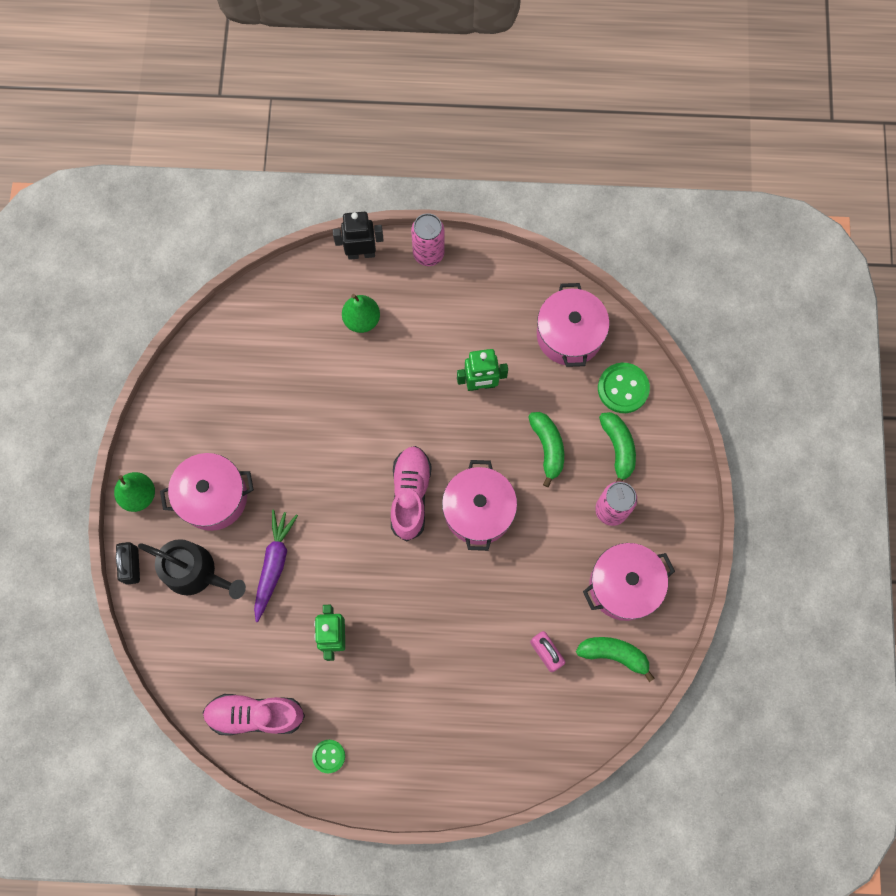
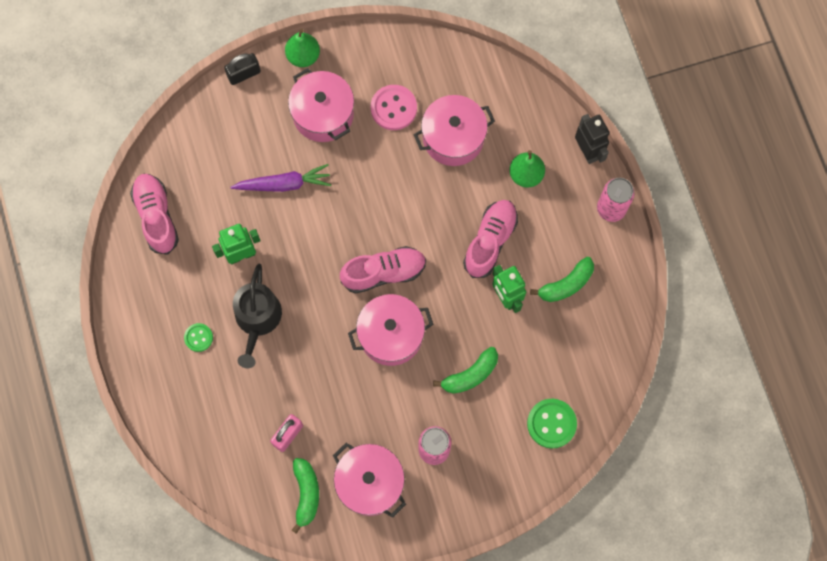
camera: 70 degrees right, 0 degrees up
black watering can [138,539,246,599] -> black watering can moved to [233,264,282,368]
green button [312,740,345,773] -> green button moved to [184,323,213,352]
pink pot [537,283,609,367] -> pink pot moved to [414,95,495,166]
green banana [599,412,636,482] -> green banana moved to [530,257,594,302]
none -> pink button [371,85,417,130]
none -> pink shoe [463,200,518,278]

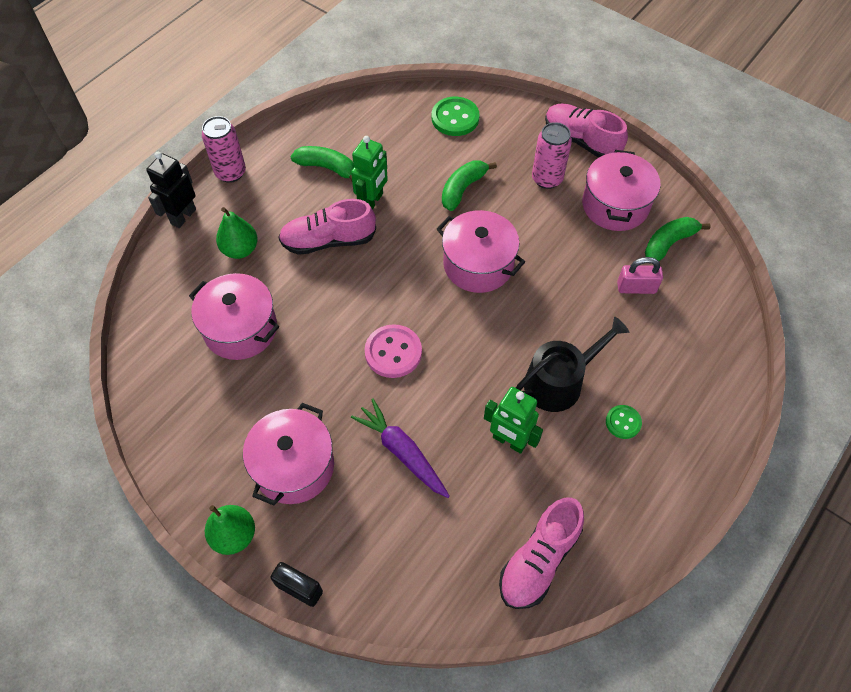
camera: 125 degrees left, 15 degrees down
pink shoe [340,246,426,294] -> pink shoe moved to [545,103,628,157]
pink button [371,85,417,130] -> pink button moved to [364,324,422,378]
green banana [433,347,498,394] -> green banana turned 75 degrees counterclockwise [442,161,497,211]

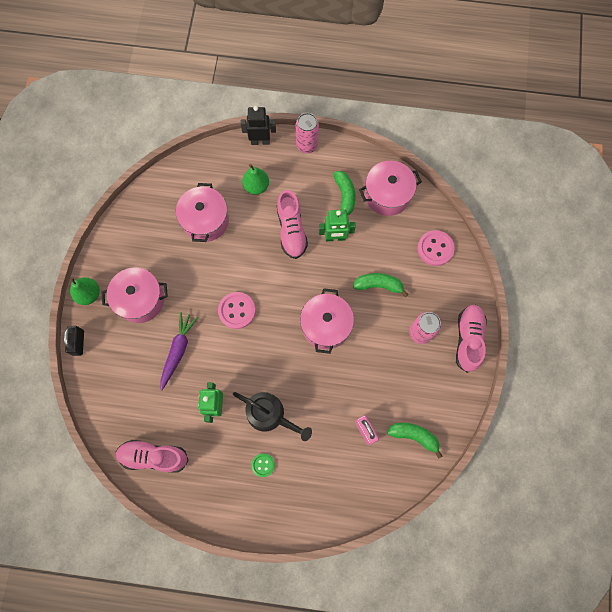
camera: 60 degrees right, 15 degrees up
pink shoe [279,199,376,255] -> pink shoe turned 150 degrees counterclockwise [277,190,308,259]
green button [432,97,480,136] -> pink button [417,230,455,266]
pink pot [582,150,661,231] -> pink pot moved to [359,161,422,216]

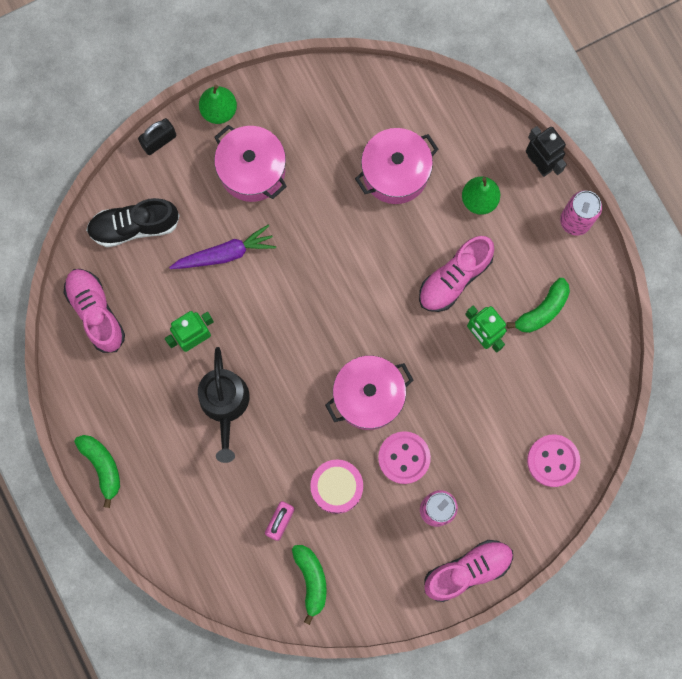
camera: 55 degrees right, 5 degrees up
pink button [218,292,256,329] -> pink button moved to [378,431,431,484]
green button [251,453,275,477] -> none
green banana [353,273,408,297] -> green banana moved to [74,435,120,508]
pink pot [359,161,422,216] -> none
none -> black shoe [86,198,180,247]
none -> pink drum [310,459,363,514]

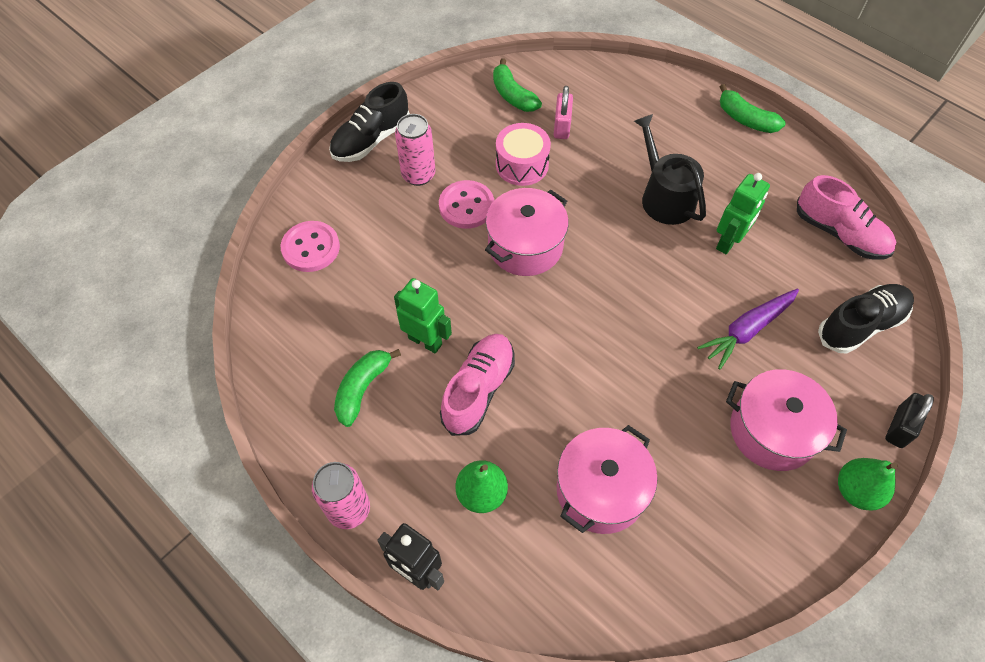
camera: 160 degrees right, 20 degrees down
pink shoe [424,540,513,602] -> black shoe [329,82,410,162]

